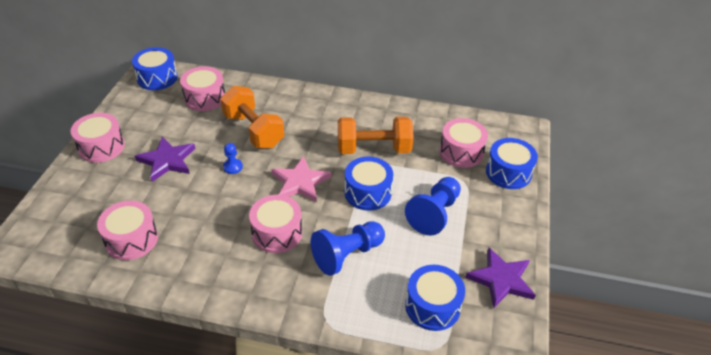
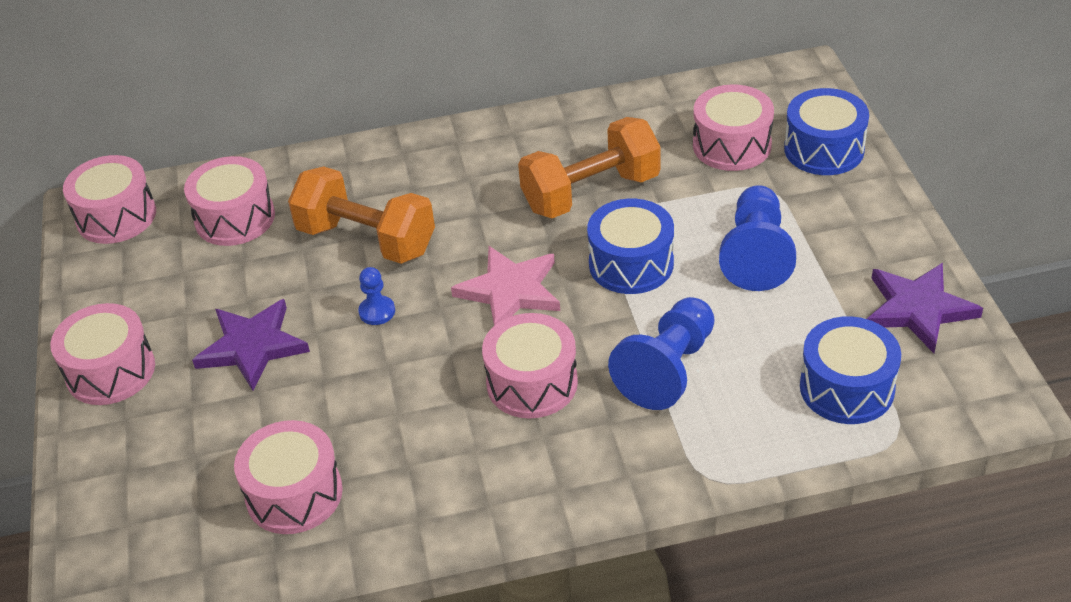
camera: 20 degrees left, 0 degrees up
blue drum [132,47,178,90] -> pink drum [63,155,156,244]

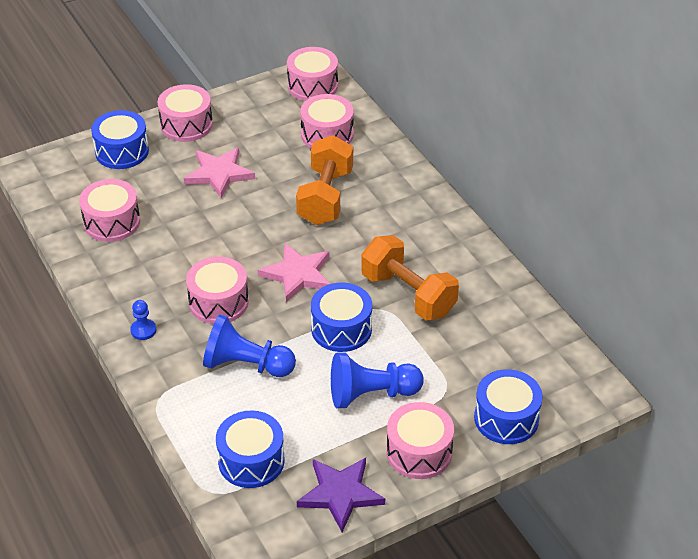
camera: 70 degrees right, 0 degrees up
purple star [192,299,310,391] -> pink star [184,147,255,199]
blue pawn [358,267,395,325] -> blue pawn moved to [130,300,156,340]
pink drum [693,85,774,171] -> pink drum moved to [386,402,454,479]
none -> blue drum [91,110,149,169]

